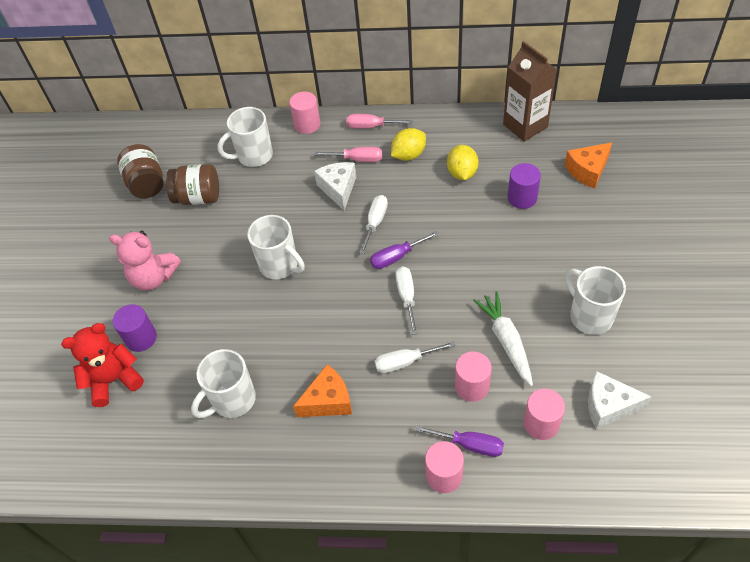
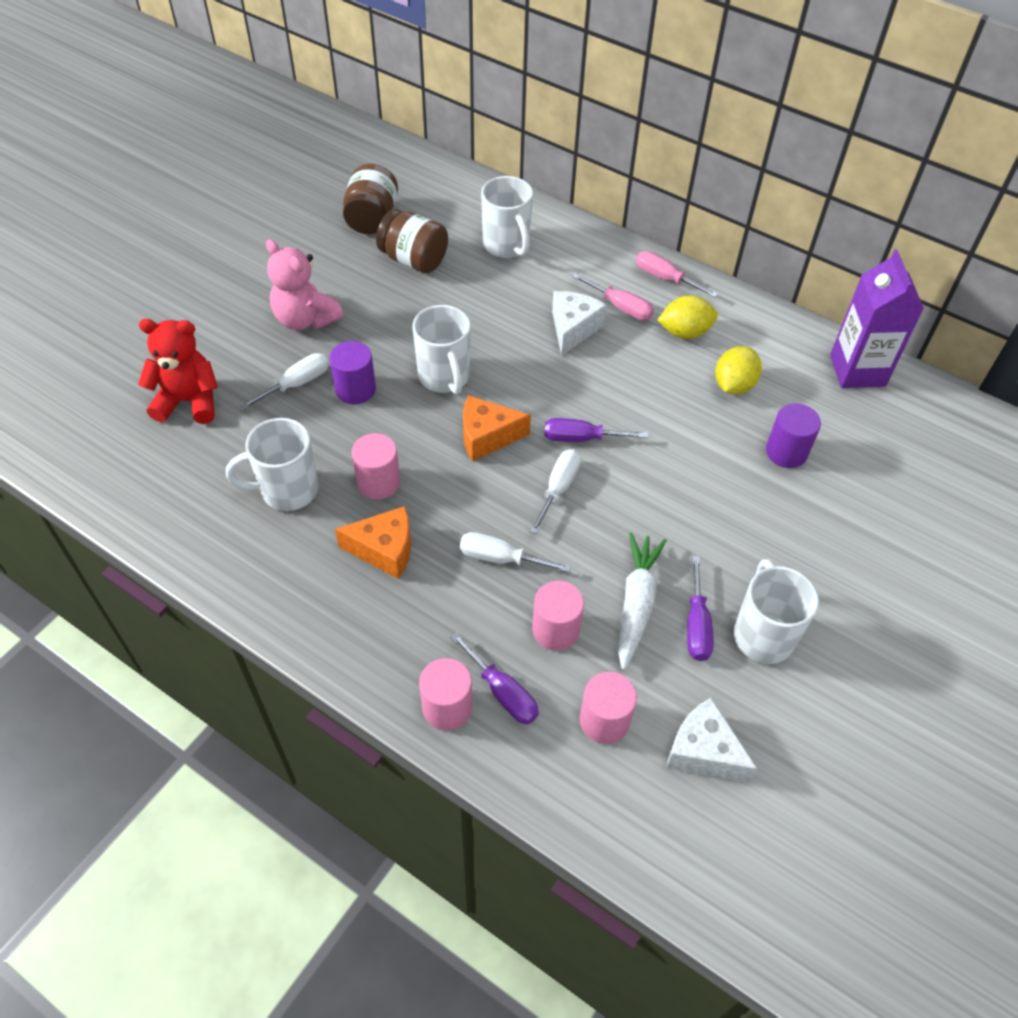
camera: 25 degrees right, 0 degrees up
purple cylinder [113,304,157,352] -> purple cylinder moved to [329,341,376,404]
white mug [217,107,273,167] -> white mug turned 120 degrees counterclockwise [481,176,533,258]
pink cylinder [289,91,320,134] -> pink cylinder moved to [352,433,400,499]
white screwdriver [359,195,388,254] -> white screwdriver moved to [240,353,329,410]
brown carton [503,41,557,142] -> purple carton [830,250,924,388]
orange cheese [565,143,612,189] -> orange cheese moved to [463,395,531,462]
none -> purple screwdriver [687,556,714,661]

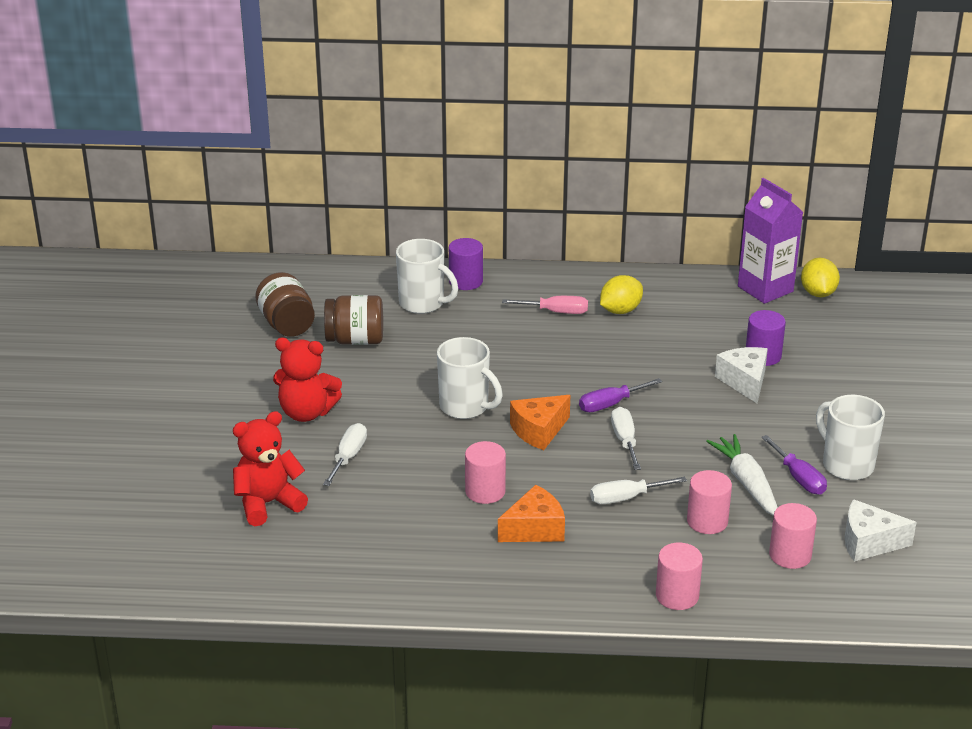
camera: 30 degrees left, 20 degrees down
white mug [226,418,318,511] -> none
pink teddy bear [266,239,343,330] -> red teddy bear [273,338,342,422]
purple cylinder [329,341,376,404] -> purple cylinder moved to [449,238,483,290]
purple screwdriver [450,632,539,724] -> none
white cheese [552,291,607,356] -> white cheese moved to [715,347,768,403]
pink screwdriver [636,251,718,298] -> none
yellow lemon [715,346,762,394] -> yellow lemon moved to [801,258,840,297]

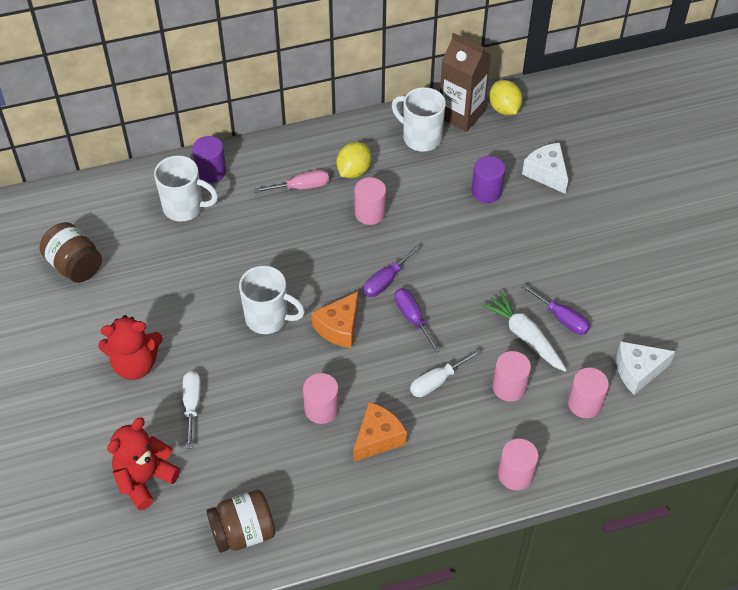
camera: 20 degrees left, 20 degrees up
brown jar [324,295,383,345] -> brown jar moved to [206,490,275,553]
white screwdriver [611,407,641,470] -> purple screwdriver [394,288,441,353]
white cheese [715,347,768,403] -> white cheese moved to [522,143,568,194]
purple carton [738,178,803,304] -> brown carton [440,33,491,132]
white mug [816,395,885,480] -> white mug moved to [392,87,446,152]
none -> pink cylinder [354,177,386,225]

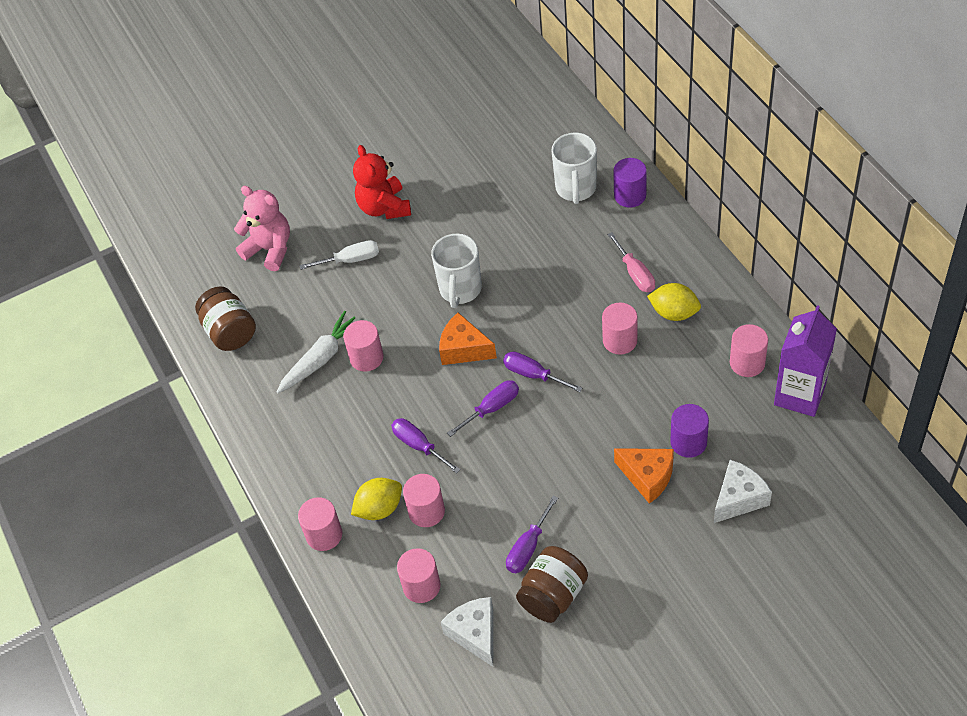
camera: 85 degrees right, 0 degrees up
brown jar [40,222,102,283] -> brown jar moved to [516,546,588,623]
red teddy bear [107,417,180,510] -> pink teddy bear [234,186,290,271]
orange cheese [353,402,407,462] -> orange cheese moved to [614,448,674,504]
white mug [392,87,446,152] -> pink cylinder [730,324,768,377]
white screwdriver [410,349,481,397] -> purple screwdriver [391,418,461,474]
brown carton [440,33,491,132] -> purple carton [774,305,837,417]
white carrot [481,291,567,372] -> white carrot moved to [277,311,355,393]
yellow lemon [489,80,523,115] -> yellow lemon moved to [351,478,402,520]

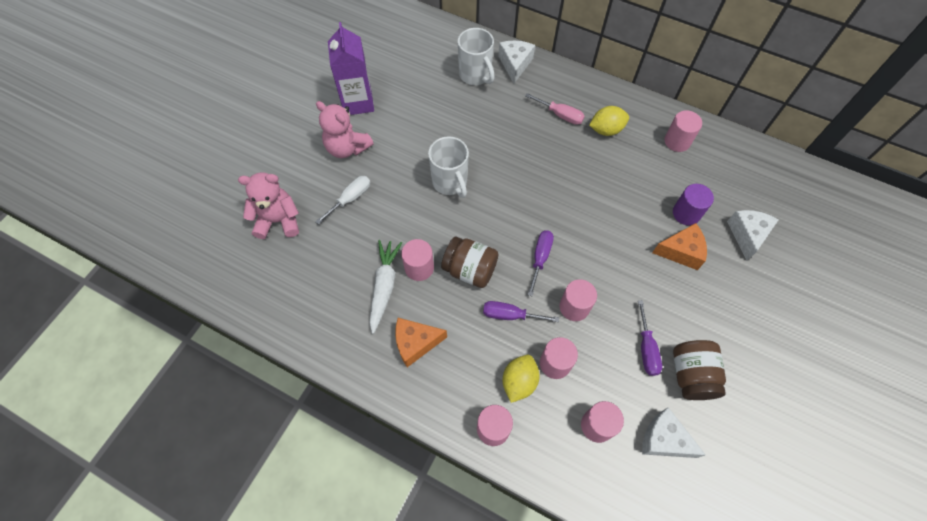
camera: 40 degrees left, 10 degrees up
brown jar [195,287,256,351] -> brown jar moved to [441,237,498,288]
red teddy bear [353,145,411,219] -> pink teddy bear [316,101,374,158]
orange cheese [439,313,497,365] -> orange cheese moved to [395,318,447,367]
purple screwdriver [503,351,582,392] -> none
pink cylinder [602,303,638,355] -> pink cylinder moved to [560,279,597,321]
purple cylinder [614,158,647,208] -> white cheese [498,41,535,83]
purple carton [774,305,837,417] -> purple carton moved to [328,22,374,115]

